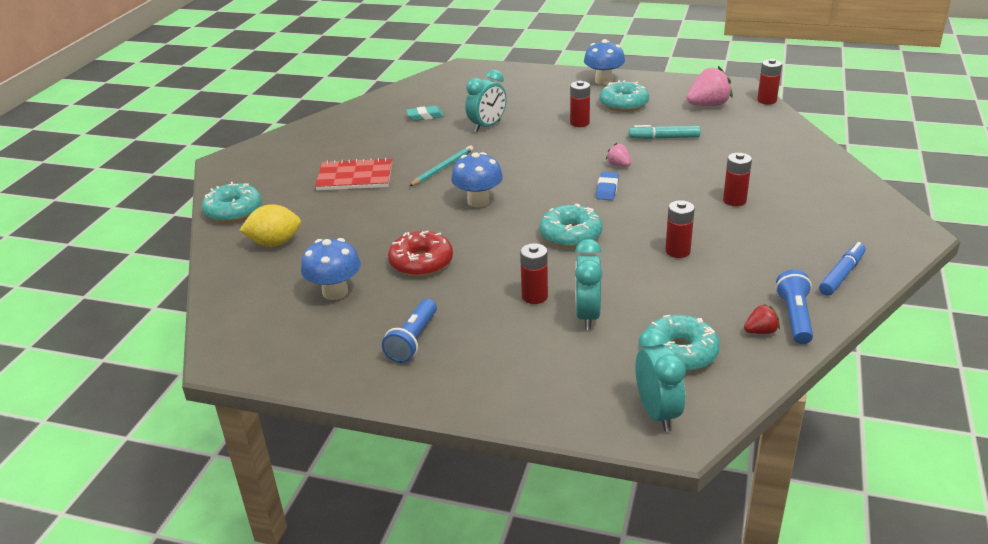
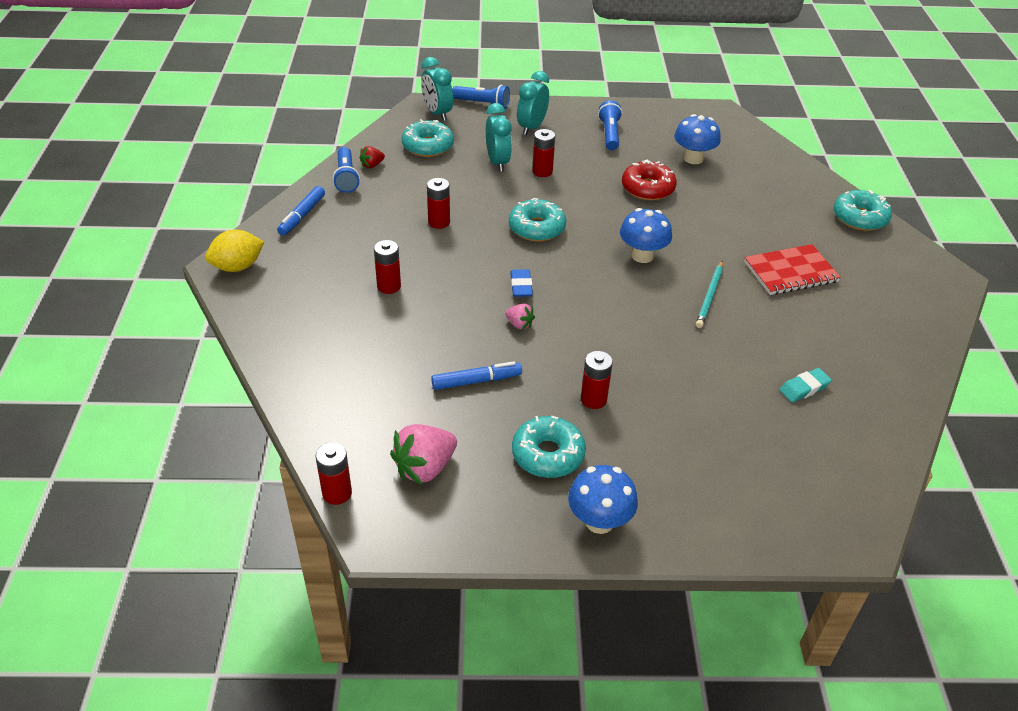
camera: 160 degrees right, 10 degrees up
yellow lemon [239,204,301,247] -> yellow lemon moved to [205,230,264,272]
turquoise clock [465,70,507,132] -> turquoise clock moved to [517,71,549,135]
turquoise marker [629,125,701,139] -> blue marker [431,361,522,390]
none -> blue flashlight [452,85,510,109]

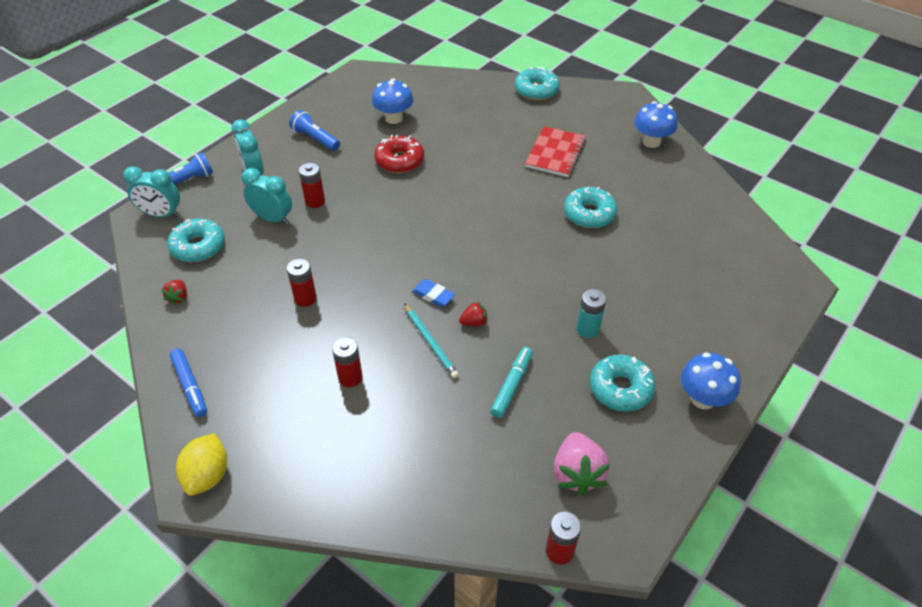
camera: 50 degrees left, 5 degrees up
blue flashlight [333,147,360,193] -> none
blue marker [431,361,522,390] -> turquoise marker [490,347,533,418]
pink strawberry [505,304,535,330] -> red strawberry [459,302,487,326]
turquoise donut [509,198,566,242] -> turquoise donut moved to [564,187,617,228]
red battery [581,351,613,409] -> turquoise battery [577,289,606,338]
blue mushroom [620,208,672,263] -> blue mushroom moved to [634,101,678,148]
turquoise pencil [696,260,723,328] -> turquoise pencil moved to [404,304,459,378]
turquoise eraser [779,368,832,403] -> none

